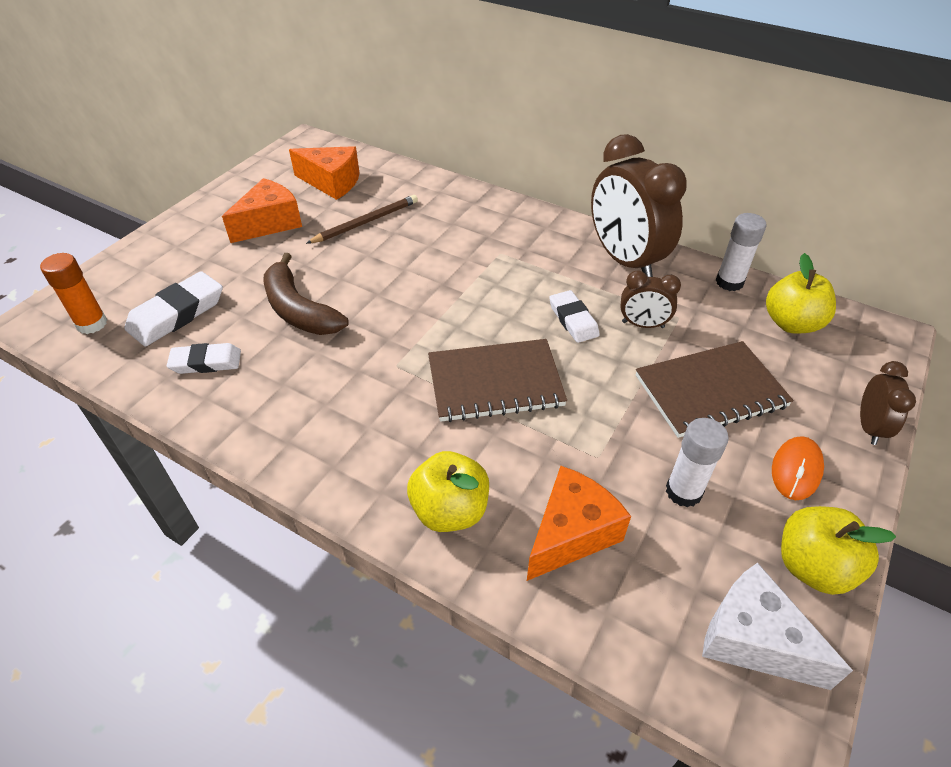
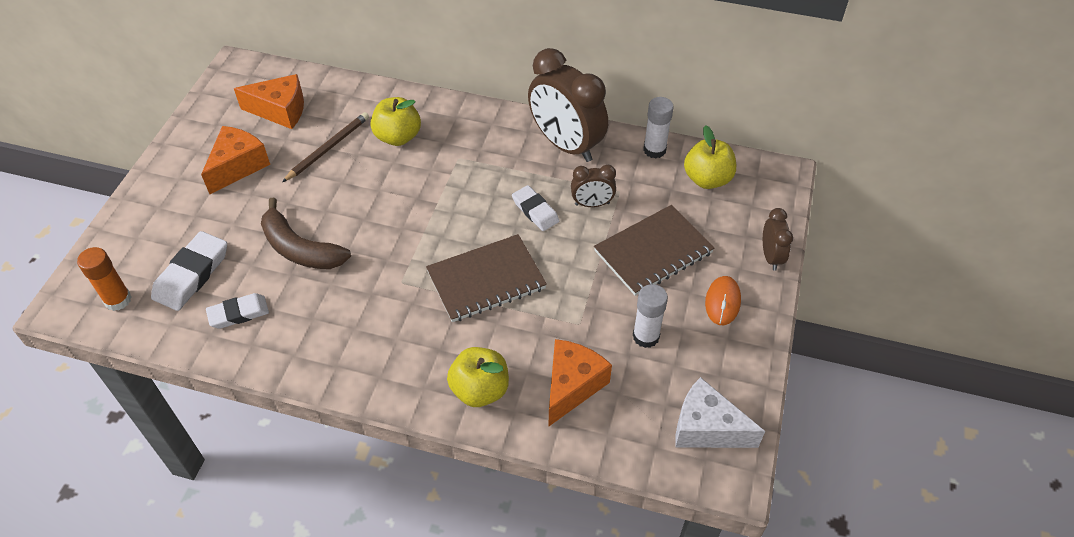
camera: 15 degrees left, 5 degrees up
yellow apple [781,506,896,595] -> yellow apple moved to [371,97,421,146]

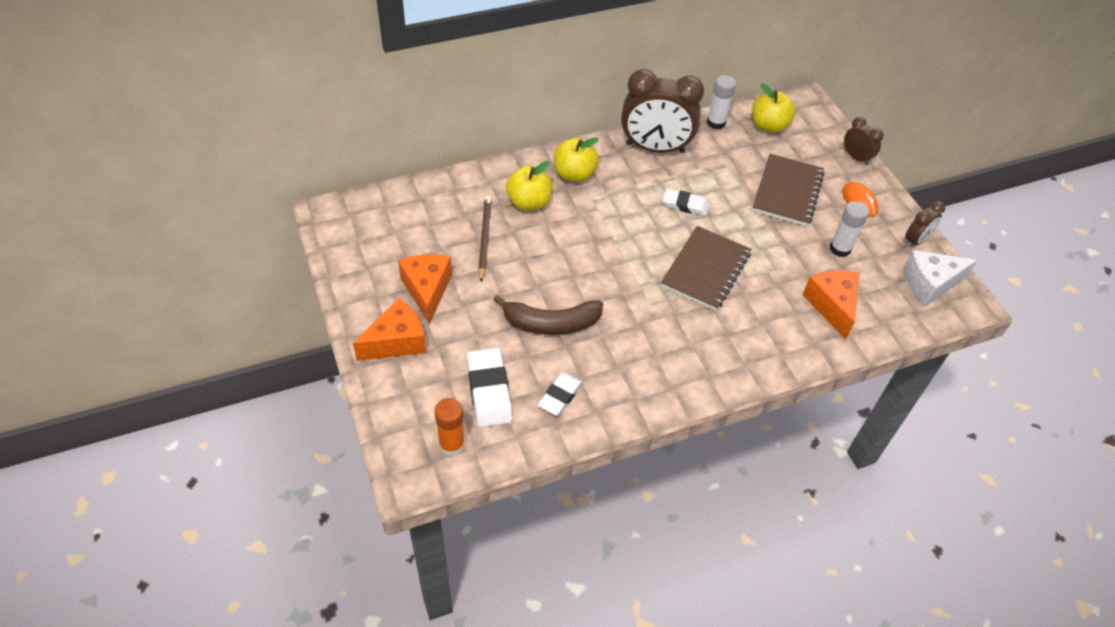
camera: 40 degrees left, 0 degrees up
orange cheese [234,74,304,129] -> orange cheese moved to [353,298,426,361]
yellow apple [447,347,509,407] -> yellow apple moved to [554,138,599,182]
brown clock [571,165,616,207] -> brown clock moved to [905,201,945,248]

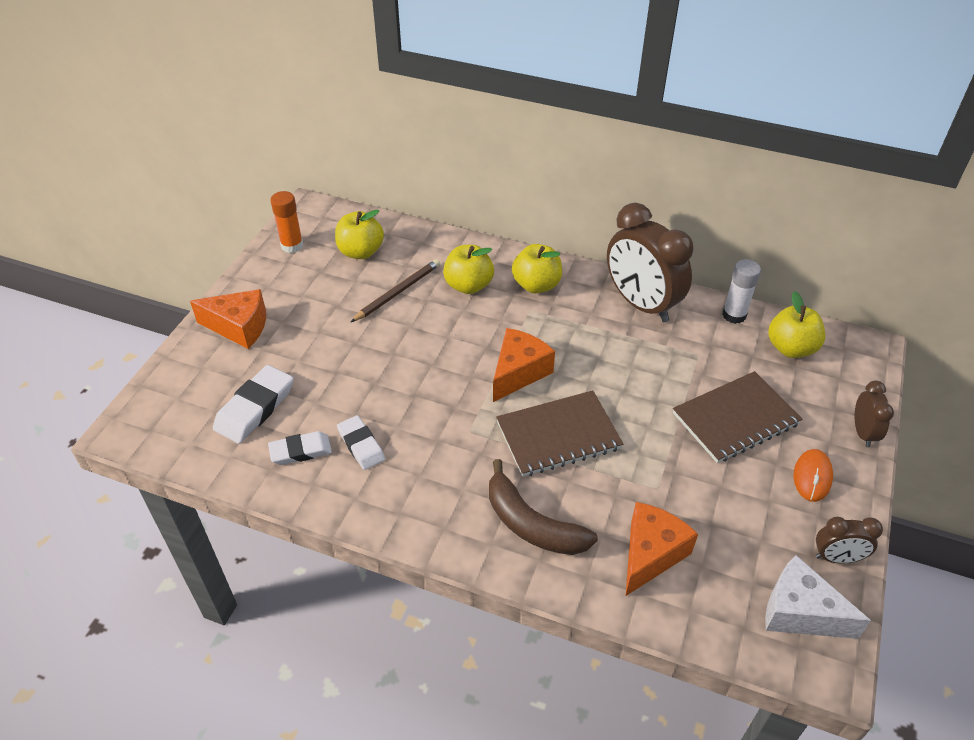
camera: 45 degrees right, 5 degrees down
orange cheese [398,254,452,324] -> orange cheese moved to [493,328,555,402]
orange glue stick [435,398,465,456] -> orange glue stick moved to [270,191,303,253]
brown banana [493,295,603,335] -> brown banana moved to [489,459,598,555]
white eraser [663,188,709,216] -> white eraser moved to [337,415,385,470]
white glue stick [830,201,869,257] -> none
none -> yellow apple [335,210,384,259]

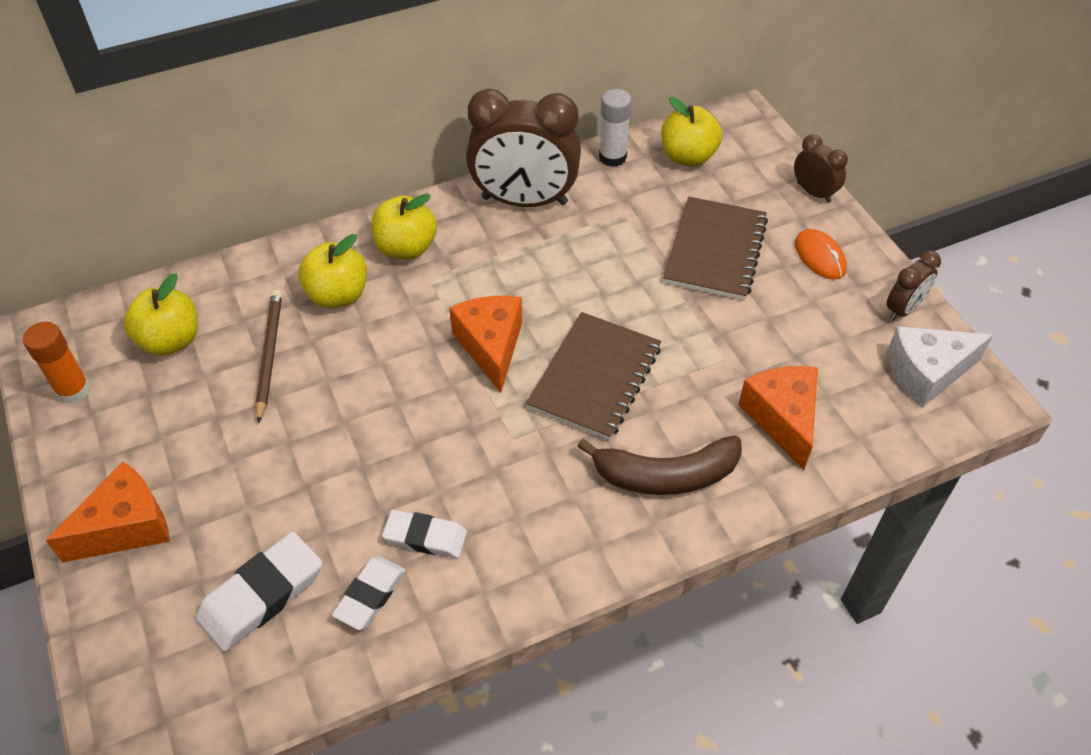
camera: 45 degrees left, 5 degrees up
white eraser [213,365,293,444] -> white eraser turned 60 degrees clockwise [196,532,322,652]

